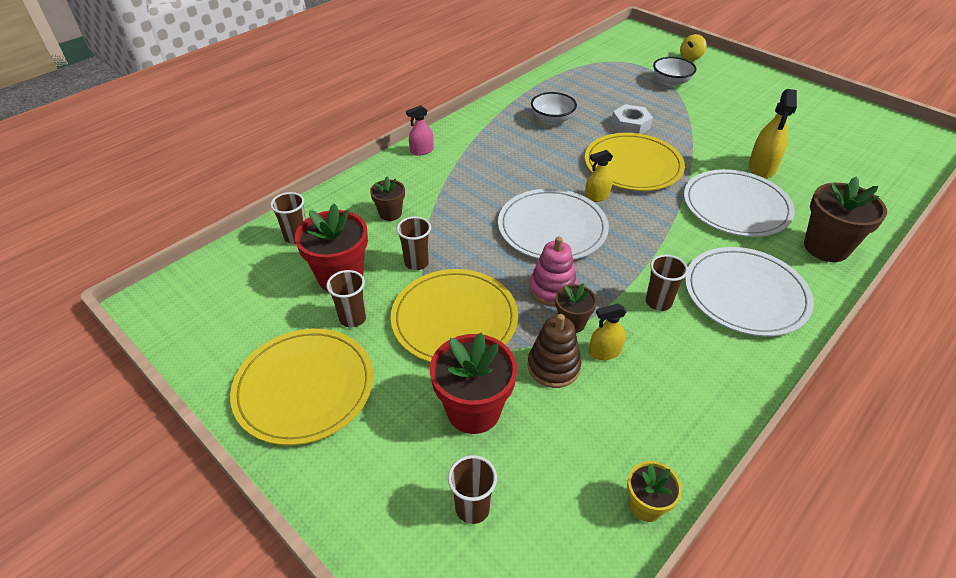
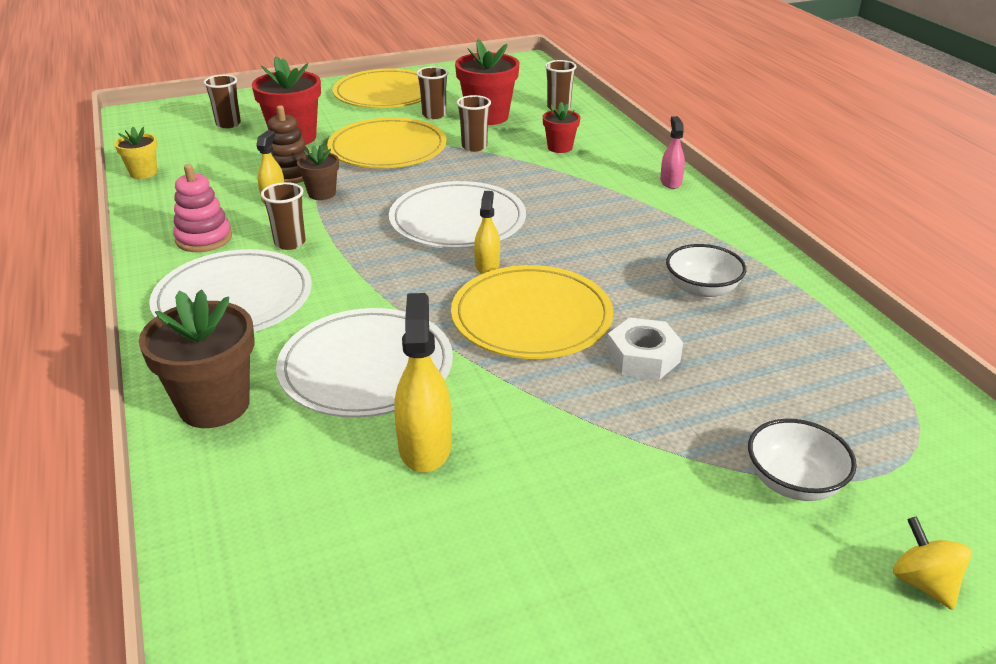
camera: 115 degrees right, 10 degrees down
brown flower pot [370,176,405,221] -> red flower pot [543,102,580,153]
pink stacking toy [529,236,578,307] -> pink stacking toy moved to [173,164,232,252]
yellow spray bottle [749,89,797,178] -> yellow spray bottle turned 45 degrees clockwise [394,293,452,473]

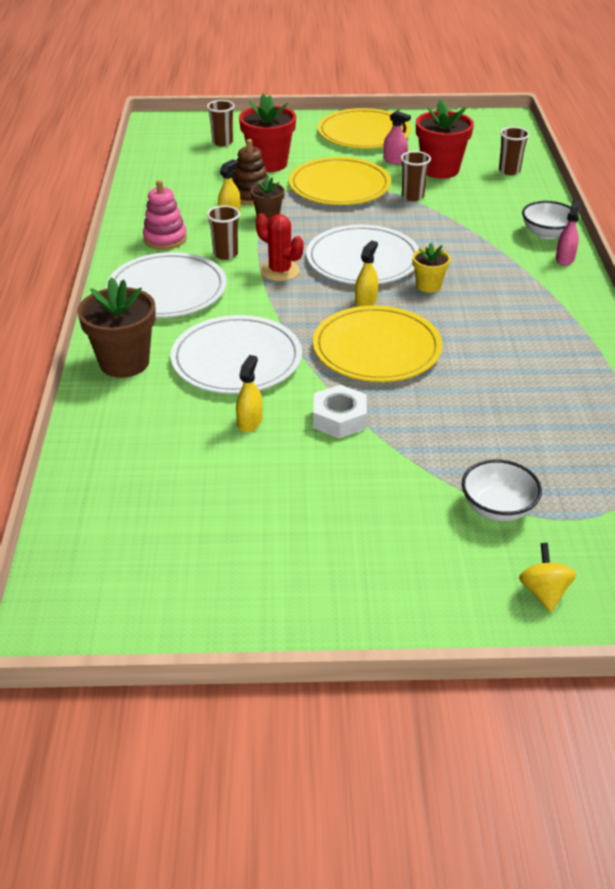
camera: 20 degrees right, 5 degrees up
yellow flower pot [114,127,157,179] -> yellow flower pot moved to [412,243,450,293]
yellow spray bottle [394,293,452,473] -> yellow spray bottle [236,355,263,432], size x0.61
brown cup [416,66,449,119] -> pink spray bottle [383,110,411,165]
red flower pot [543,102,580,153] -> none
white nut [606,317,683,380] -> white nut moved to [313,385,367,439]
white bowl [666,244,746,299] -> white bowl moved to [522,201,579,239]
none -> red cactus [256,213,304,281]

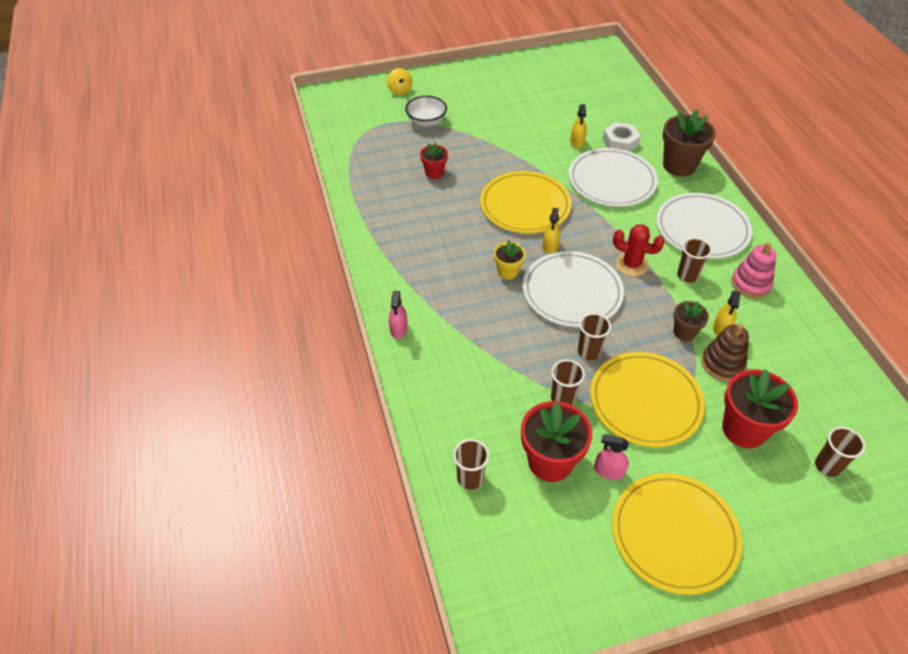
camera: 165 degrees right, 10 degrees up
white nut [313,385,367,439] -> white nut moved to [603,122,641,151]
white bowl [522,201,579,239] -> none
none -> red flower pot [420,142,448,179]
none -> brown cup [578,313,611,360]

